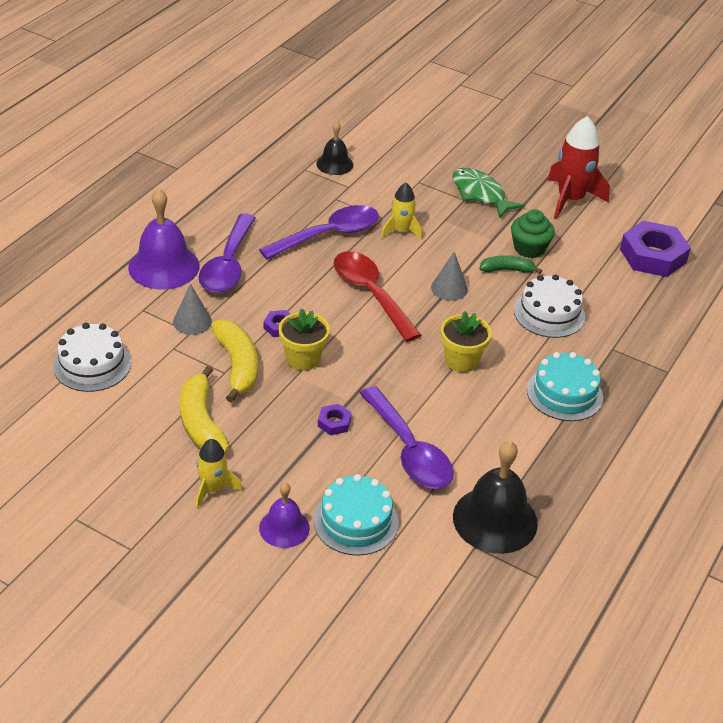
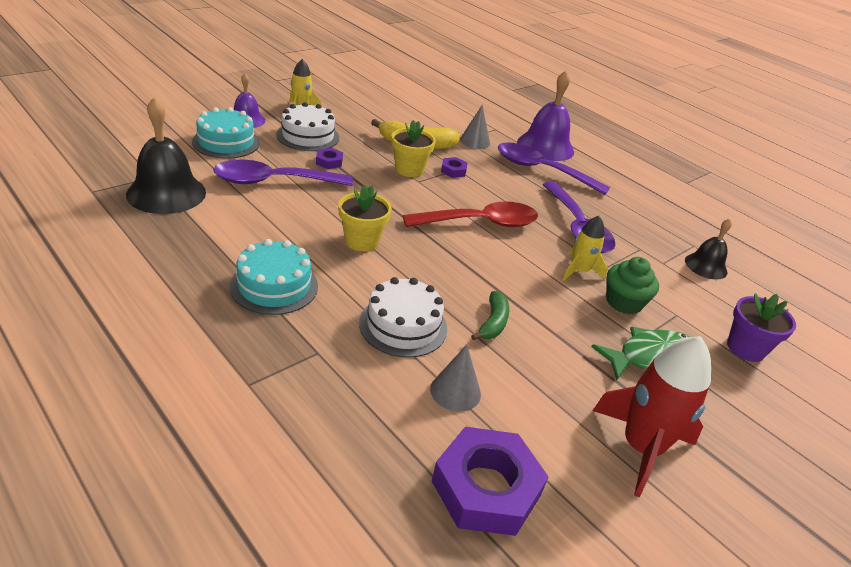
camera: 105 degrees right, 5 degrees down
white cake [53,323,131,392] -> white cake moved to [276,102,339,151]
yellow banana [180,365,229,453] -> none
grey cone [431,252,468,301] -> grey cone moved to [430,345,481,412]
green cupcake [511,209,555,258] -> green cupcake moved to [606,257,659,314]
none -> purple flower pot [727,293,796,362]

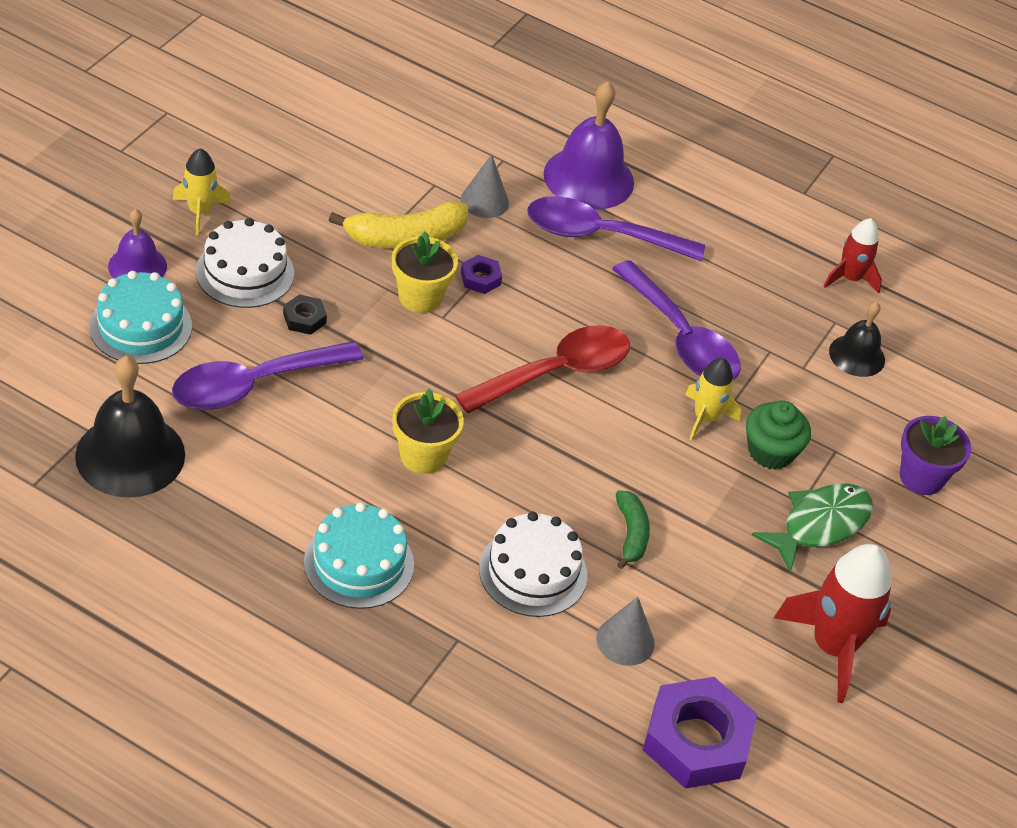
camera: 20 degrees left, 10 degrees up
purple nut [316,148,343,169] -> black nut [283,294,327,335]
none -> red rocket [823,218,882,293]

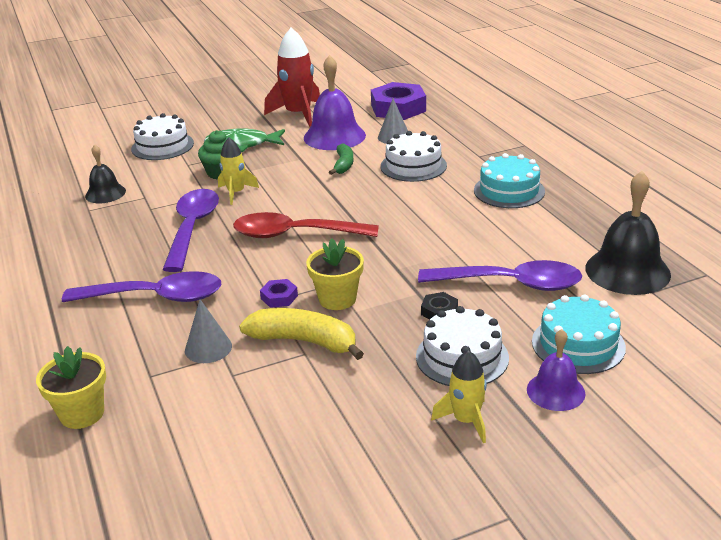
camera: 135 degrees left, 15 degrees down
yellow flower pot [393,388,464,474] -> yellow flower pot moved to [36,346,106,429]
purple spoon [527,196,705,261] -> purple spoon turned 45 degrees counterclockwise [62,271,222,302]
purple bell [544,81,634,210] -> purple bell moved to [304,55,366,150]
green banana [616,490,650,569] -> green banana turned 150 degrees clockwise [329,144,353,175]
red rocket [823,218,882,293] -> none
purple flower pot [900,416,971,495] -> white cake [131,113,194,160]

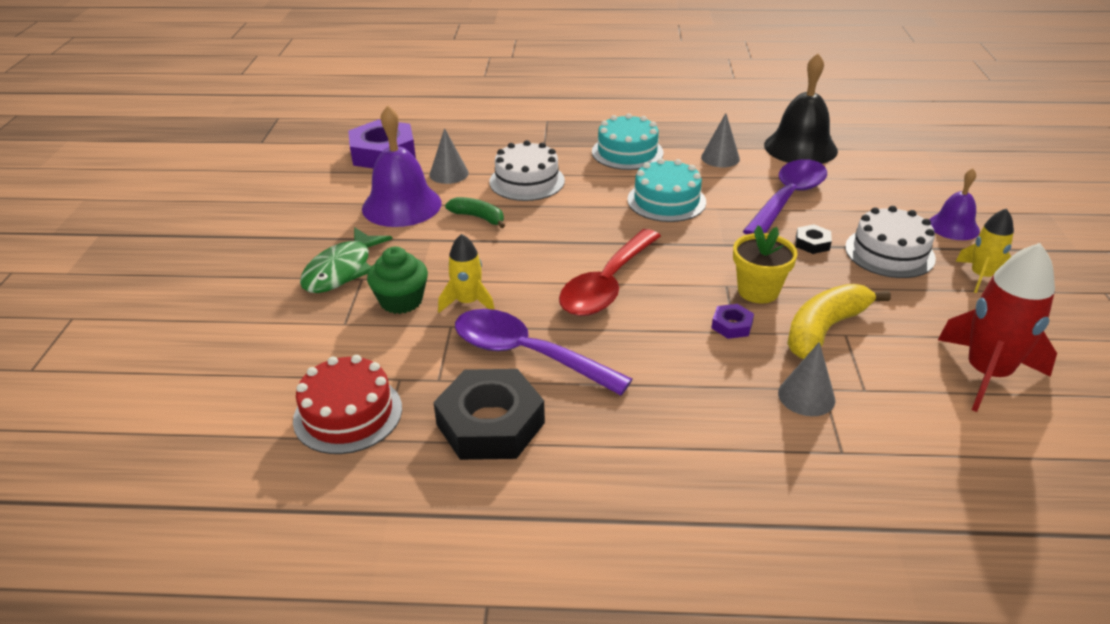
camera: 65 degrees left, 5 degrees up
yellow flower pot [36,346,106,429] -> none
purple spoon [62,271,222,302] -> none
black bell [85,144,126,203] -> red cake [293,355,402,454]
white cake [131,113,194,160] -> none
red rocket [264,28,320,127] -> red rocket moved to [938,243,1057,412]
turquoise cake [532,294,626,374] -> turquoise cake moved to [627,158,706,222]
none -> black nut [433,369,545,460]
none -> grey cone [701,113,740,167]

